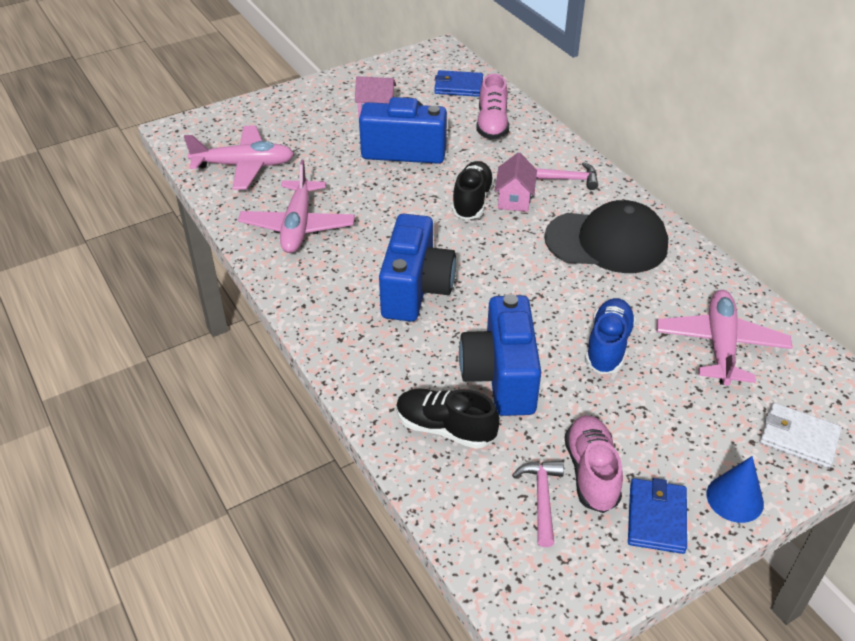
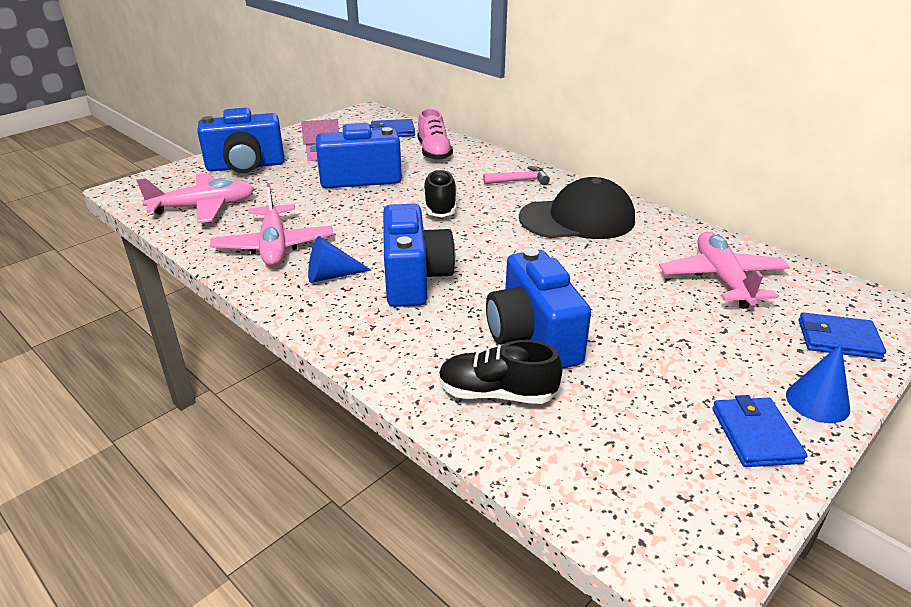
camera: 15 degrees left, 10 degrees down
pink house [495,152,537,212] -> none
pink hammer [512,461,564,547] -> none
pink shoe [565,415,623,513] -> none
blue shoe [585,298,636,374] -> none
white wallet [760,403,842,468] -> blue wallet [799,312,886,359]
none -> blue camera [197,108,285,173]
none -> blue cone [308,236,371,283]

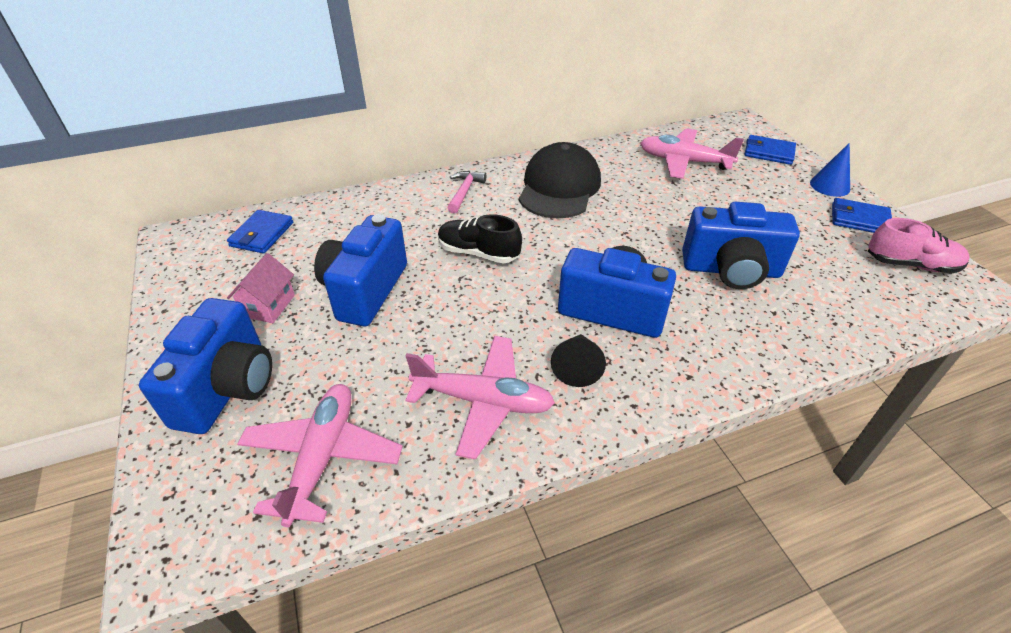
camera: 65 degrees left, 10 degrees up
blue cone [308,236,371,283] -> black cone [551,334,606,387]
pink shoe [417,109,453,161] -> pink shoe moved to [868,218,970,274]
black shoe [439,340,563,404] -> none
blue wallet [799,312,886,359] -> blue wallet turned 75 degrees clockwise [744,135,796,165]

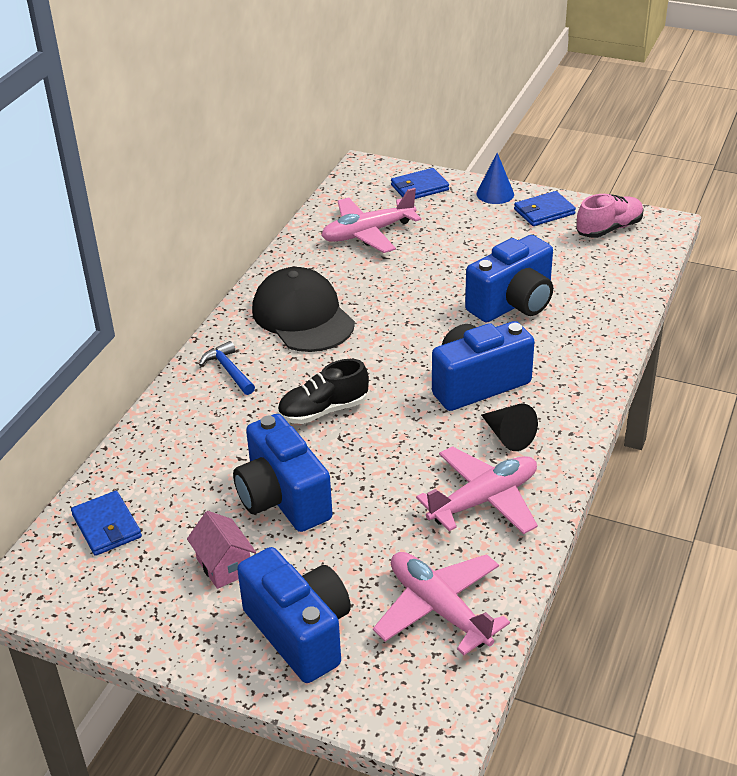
camera: 45 degrees left, 5 degrees down
pink hammer [447,171,486,213] -> blue hammer [199,341,255,395]

